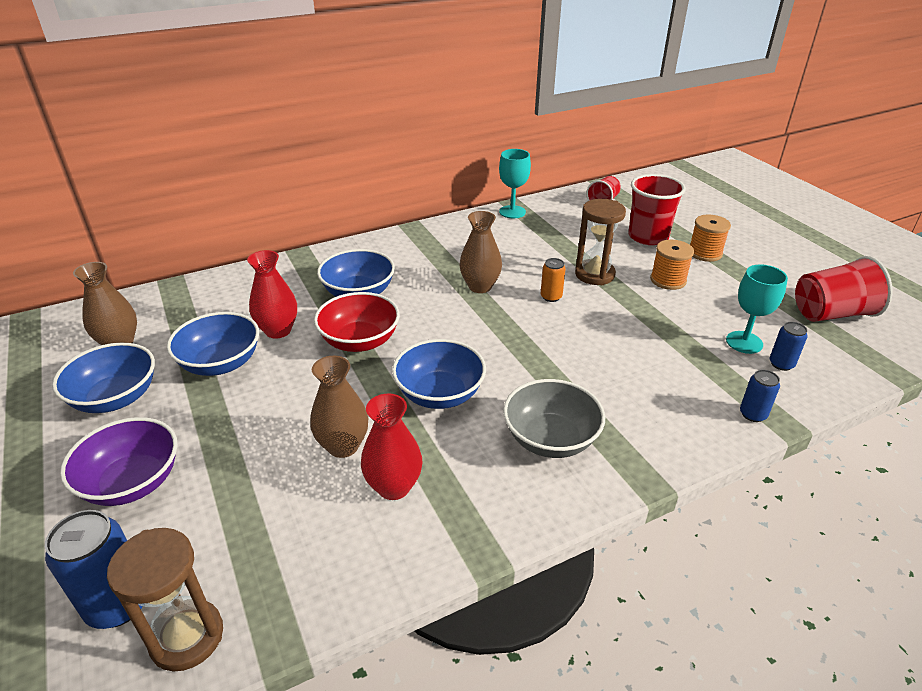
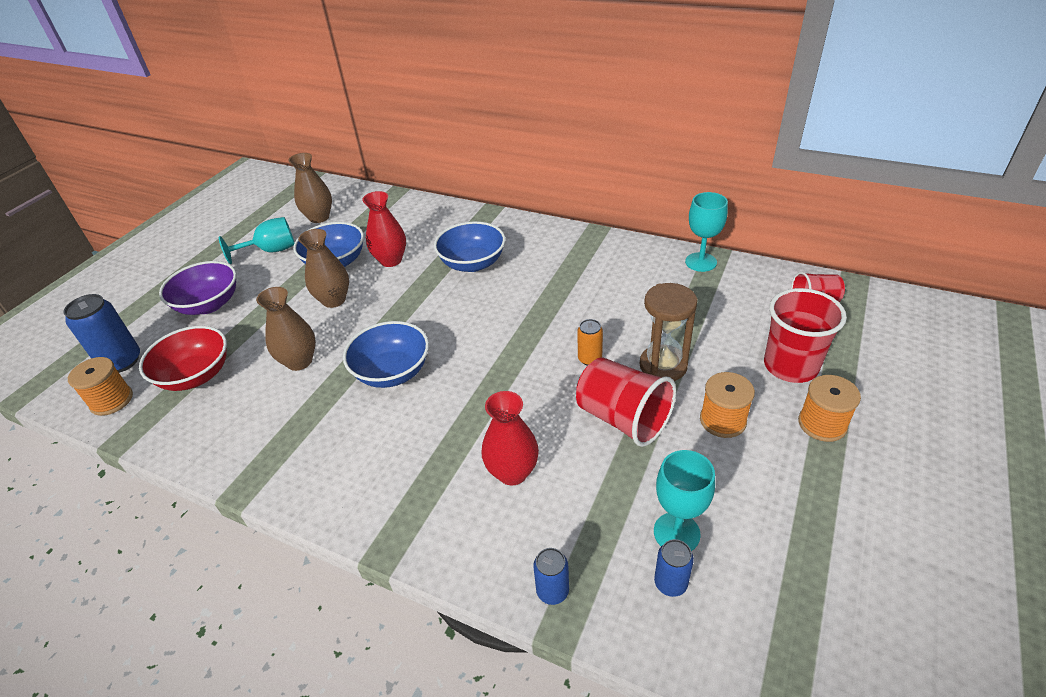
camera: 55 degrees right, 5 degrees up
blue bowl [52,343,155,413] -> turquoise goblet [219,217,295,264]
brown hourglass [107,528,223,671] -> orange spool [68,357,133,416]
red bowl [314,292,400,352] -> red bowl moved to [139,326,227,391]
red vase [361,393,422,500] -> red vase moved to [482,391,539,485]
brown vase [459,211,502,293] -> brown vase moved to [298,229,349,308]
grey bowl [503,379,605,458] -> none
red cup [795,256,892,322] -> red cup moved to [576,357,676,447]

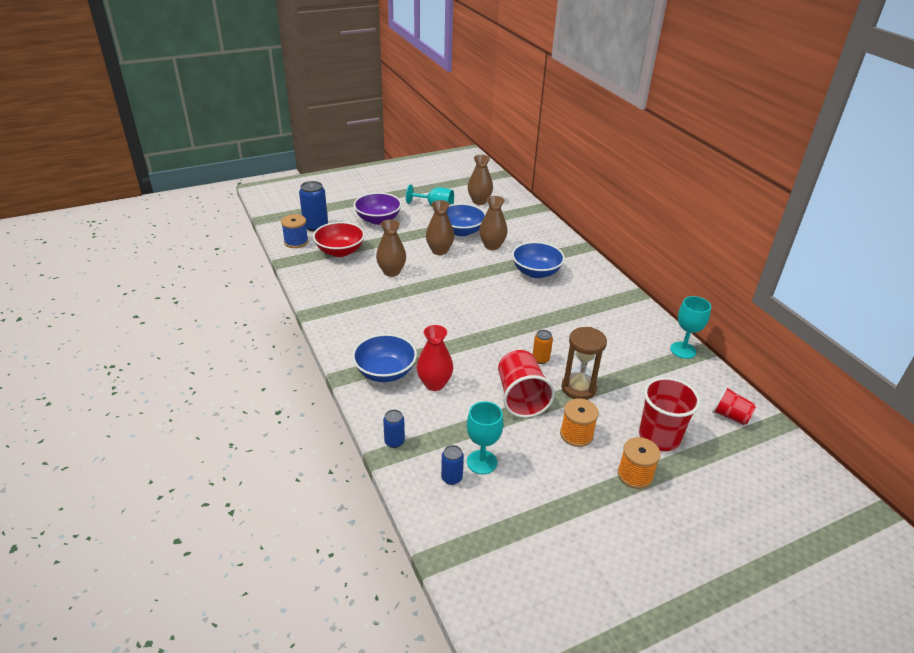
camera: 35 degrees right, 5 degrees down
orange spool [68,357,133,416] -> blue spool [281,214,309,248]
blue bowl [343,321,429,388] -> blue bowl moved to [352,334,417,382]
red vase [362,191,406,267] -> brown vase [479,196,508,250]

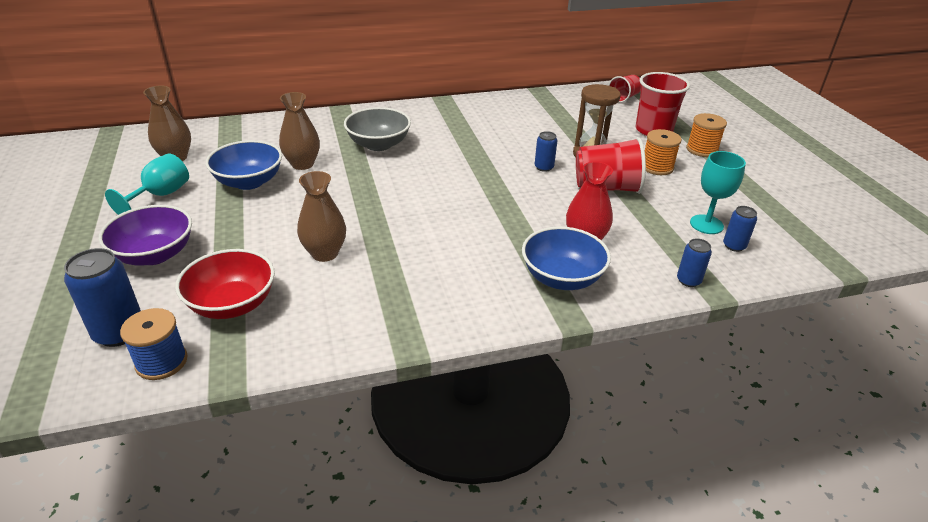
camera: 80 degrees left, 0 degrees up
brown vase [426,200,454,255] -> none
blue bowl [512,242,565,278] -> grey bowl [344,107,411,151]
orange can [532,330,553,364] -> blue can [535,131,557,172]
turquoise goblet [670,296,711,359] -> none

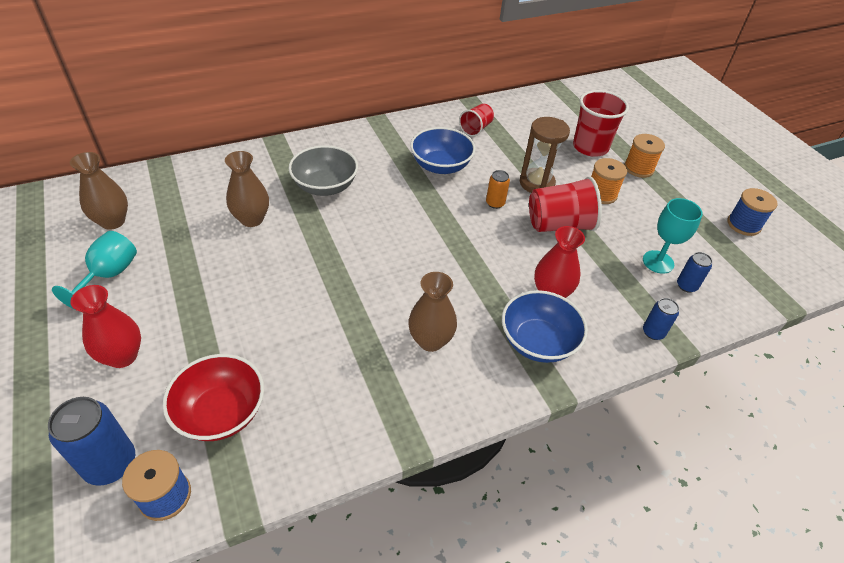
camera: 10 degrees left, 10 degrees up
purple bowl [99,205,192,266] -> red vase [70,285,141,368]
blue bowl [206,140,282,190] -> blue bowl moved to [410,127,476,174]
brown vase [297,171,346,262] -> brown vase moved to [408,272,457,352]
blue can [535,131,557,172] -> orange can [486,170,510,209]
red cup [608,75,641,103] -> red cup moved to [459,104,494,137]
none -> blue spool [727,188,778,236]

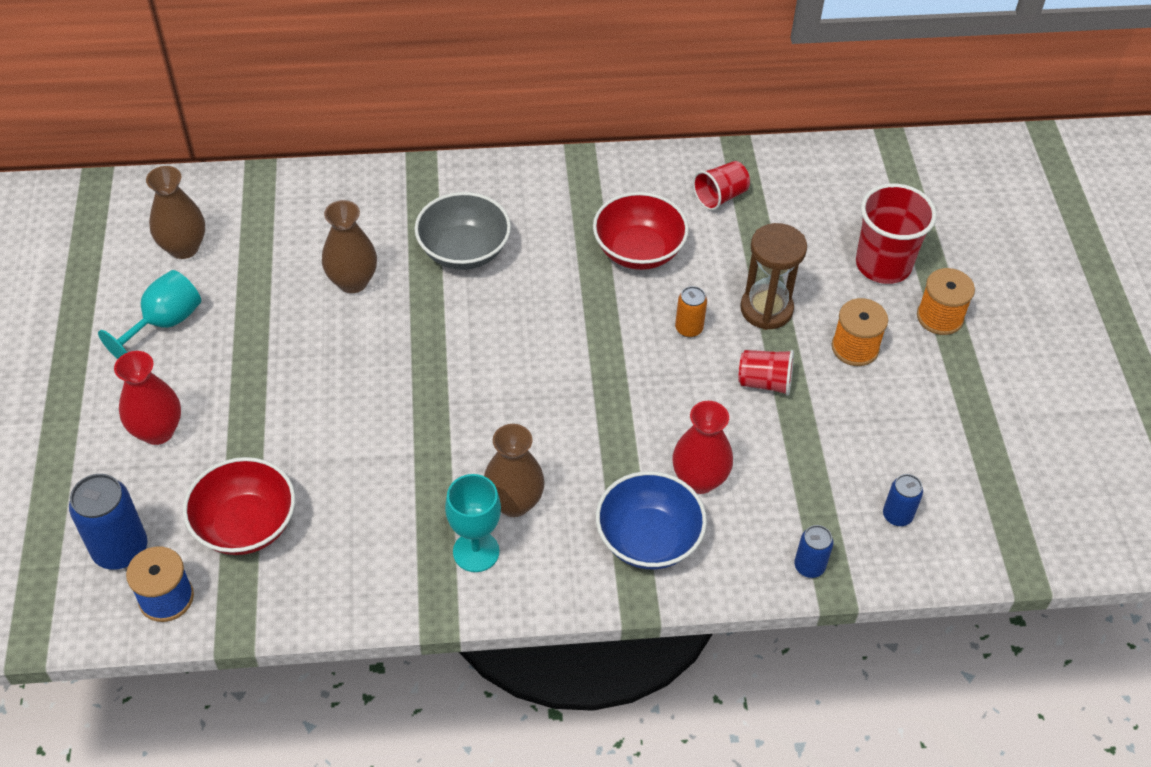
camera: 20 degrees right, 5 degrees up
blue bowl [410,127,476,174] -> red bowl [593,192,689,270]
red cup [529,177,602,232] -> red cup [738,350,794,396], size x0.59
turquoise goblet [643,198,703,274] -> turquoise goblet moved to [445,474,501,572]
blue spool [727,188,778,236] -> none

